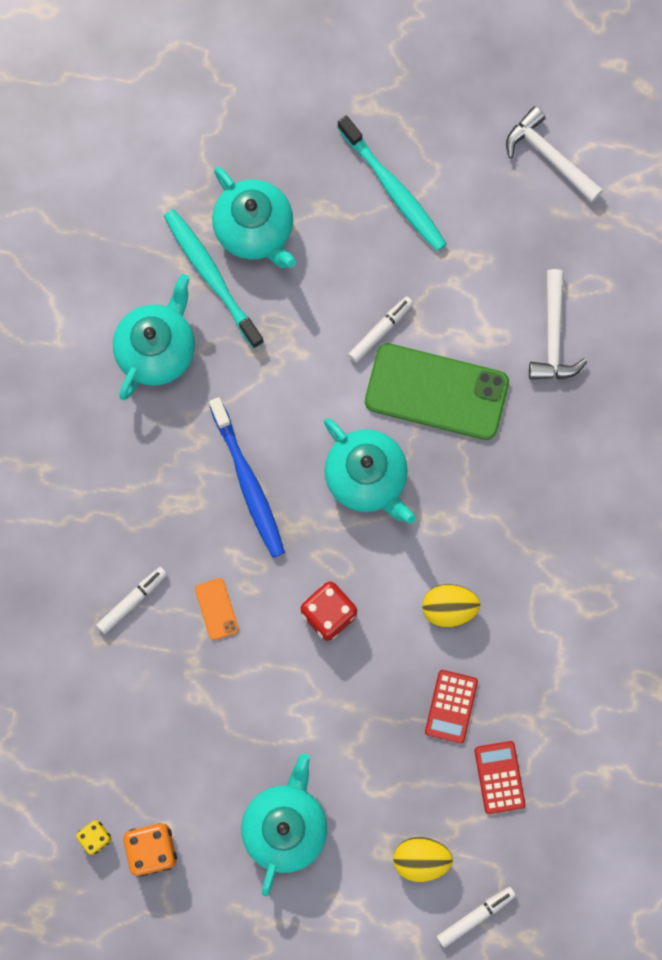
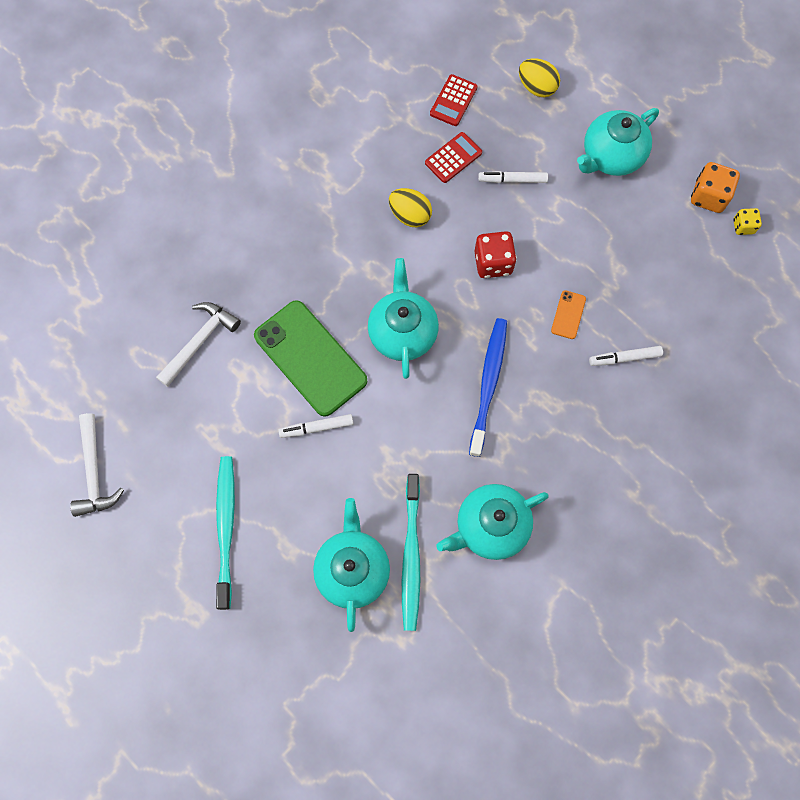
camera: 145 degrees left, 5 degrees down
white marker [437,887,516,947] -> white marker moved to [478,171,548,183]

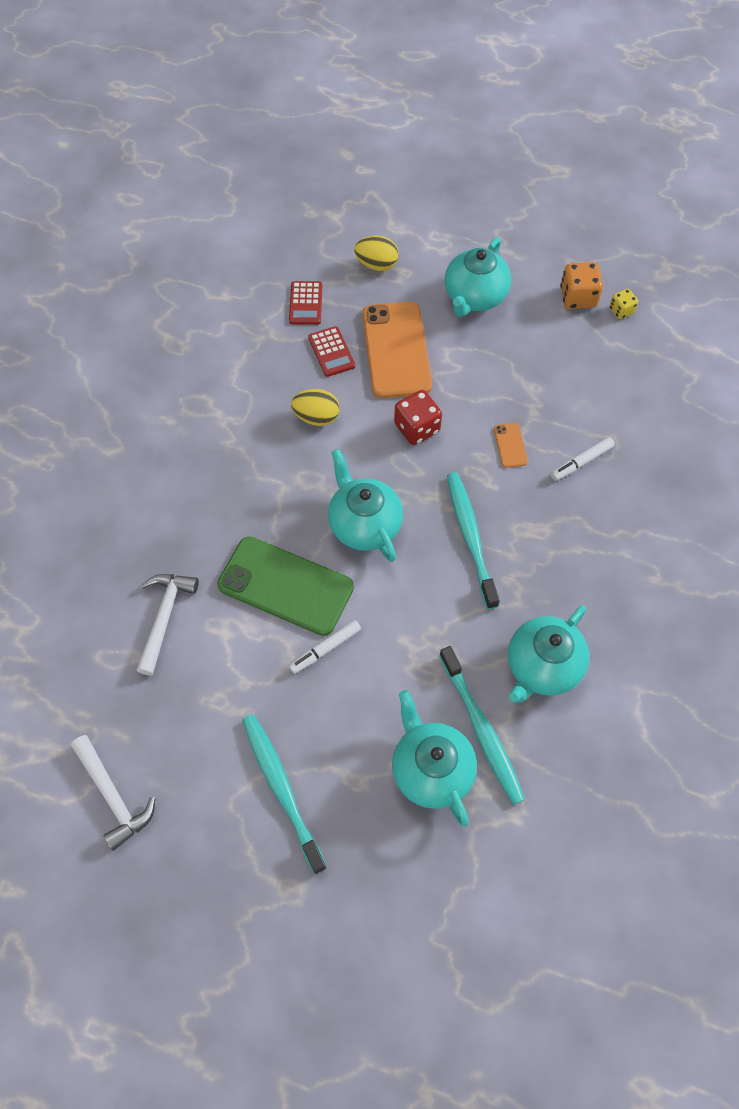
camera: 25 degrees left, 10 degrees down
red calculator [425,132,482,183] -> red calculator turned 135 degrees clockwise [308,326,355,377]
blue toothbrush [469,318,507,457] -> turquoise toothbrush [447,472,500,609]
white marker [478,171,548,183] -> orange phone [362,302,432,398]

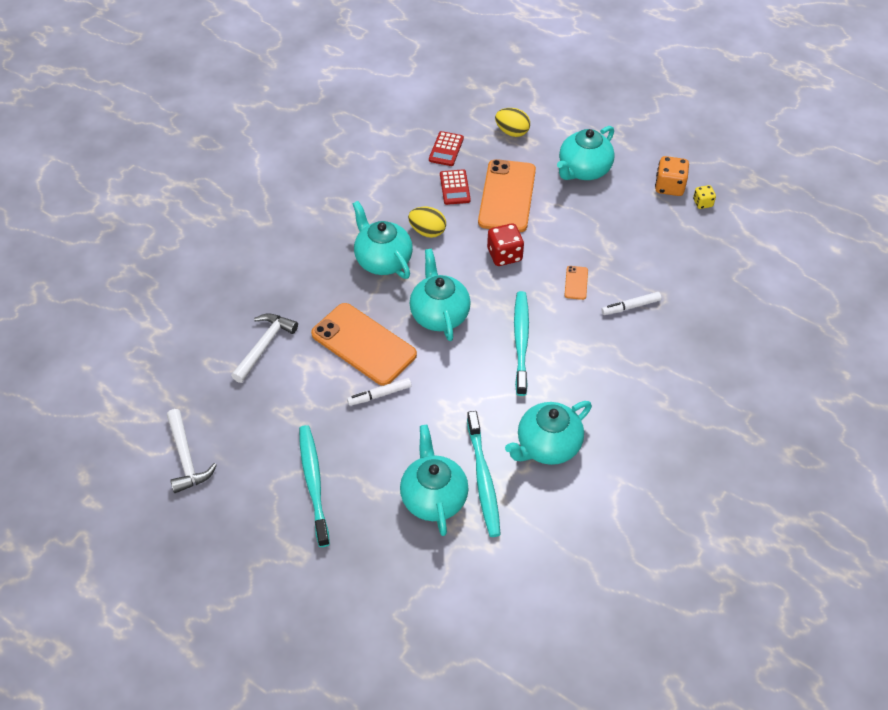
camera: 15 degrees right, 10 degrees down
green phone [217,536,354,636] -> orange phone [311,303,417,386]
none -> turquoise teapot [353,201,413,279]

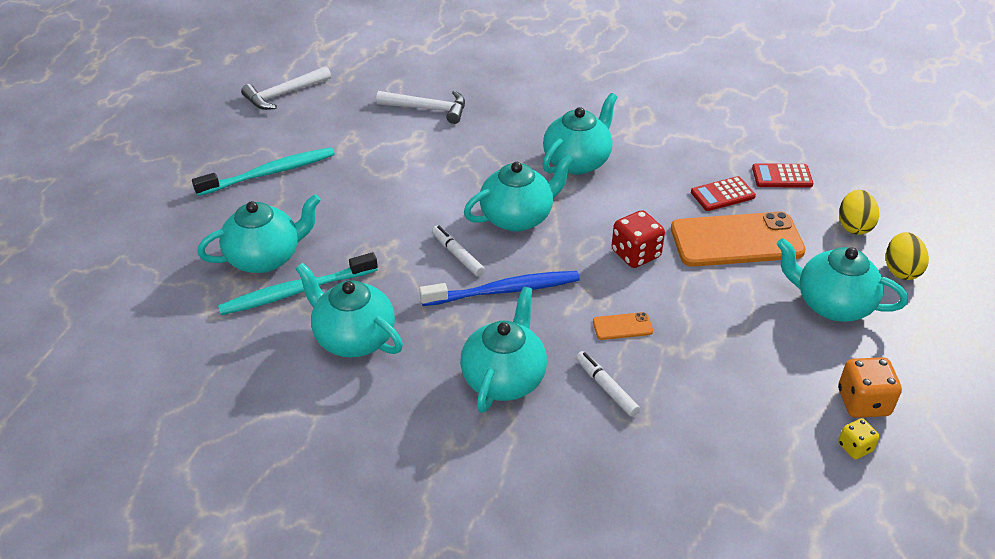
camera: 75 degrees right, 10 degrees down
orange phone [311,303,417,386] -> none
white marker [347,378,412,406] -> white marker moved to [432,226,485,276]
yellow egg [408,207,446,238] -> yellow egg moved to [886,232,929,280]
turquoise toothbrush [514,291,529,396] -> blue toothbrush [419,271,580,306]
none -> turquoise teapot [460,287,547,413]

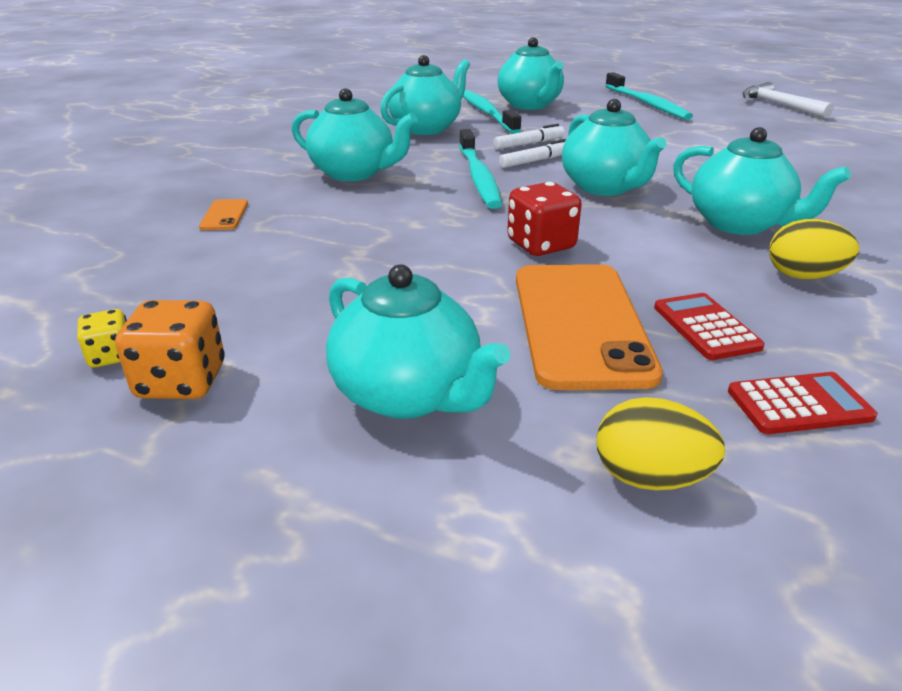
camera: 95 degrees right, 10 degrees down
white hammer [376,90,465,124] -> none
blue toothbrush [419,271,580,306] -> turquoise toothbrush [459,129,502,209]
white marker [576,351,640,417] -> white marker moved to [493,124,565,149]
orange phone [593,312,653,340] -> orange phone moved to [199,199,248,230]
red calculator [752,163,813,188] -> red calculator turned 75 degrees clockwise [728,372,877,434]
turquoise teapot [777,238,908,322] -> turquoise teapot turned 105 degrees clockwise [326,265,510,419]
yellow egg [886,232,929,280] -> yellow egg moved to [769,219,859,279]

